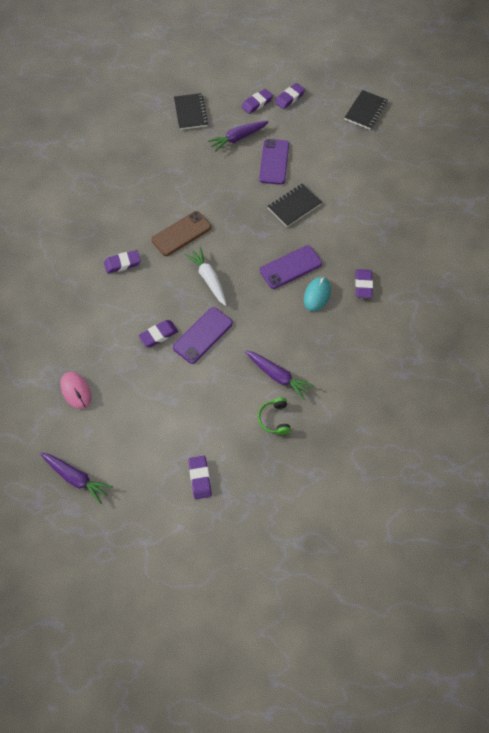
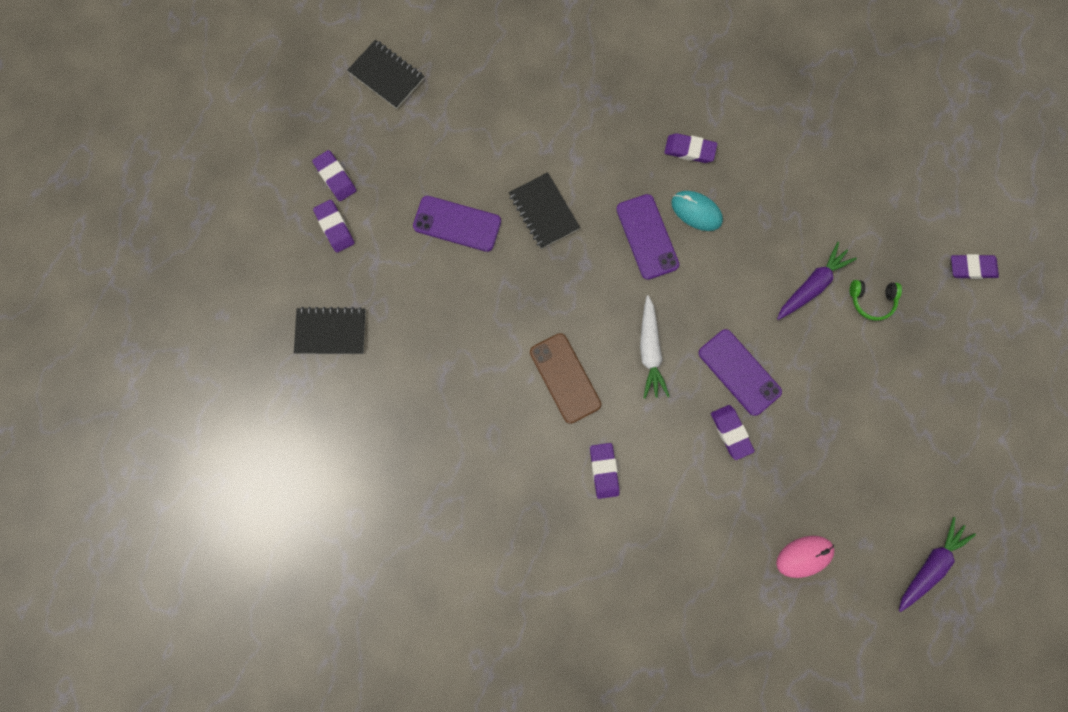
camera: 80 degrees left, 15 degrees up
white carrot [185,247,227,306] -> white carrot turned 75 degrees counterclockwise [640,295,670,399]
purple eraser [188,456,212,499] -> purple eraser moved to [951,254,999,279]
purple carrot [208,121,268,152] -> none

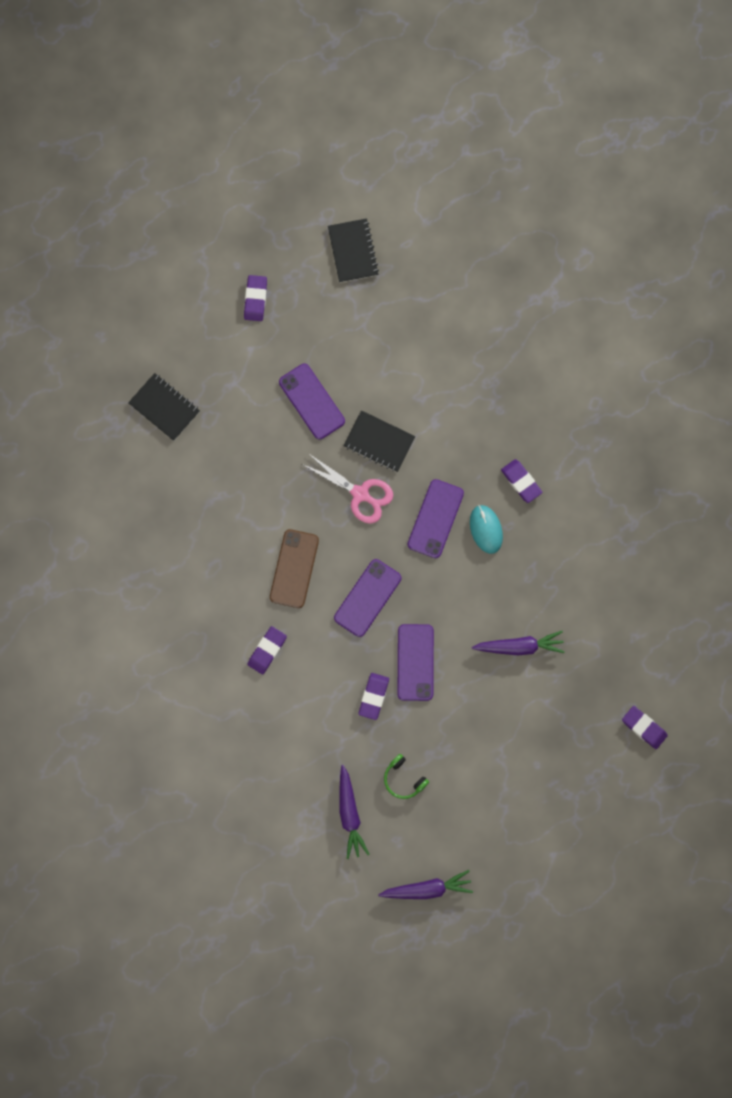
camera: 40 degrees right, 0 degrees up
purple eraser [313,200,354,253] -> none
black notebook [509,172,580,249] -> black notebook turned 75 degrees counterclockwise [343,410,415,472]
white carrot [640,295,670,399] -> purple phone [334,559,401,637]
pink mouse [776,536,835,578] -> purple carrot [339,765,370,859]
green headphones [850,280,902,321] -> green headphones moved to [384,754,429,799]
none -> pink scissors [302,453,393,524]

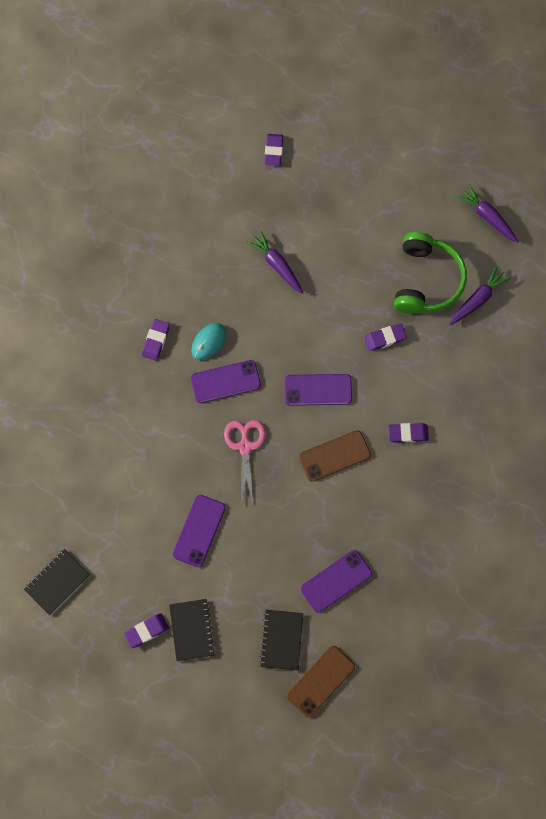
camera: 125 degrees left, 5 degrees down
black notebook [343,410,415,472] -> black notebook moved to [169,599,215,661]
green headphones [384,754,429,799] -> green headphones [394,232,467,314], size x2.22
purple phone [398,624,434,701] -> purple phone moved to [301,550,372,613]
none -> brown phone [287,646,355,717]

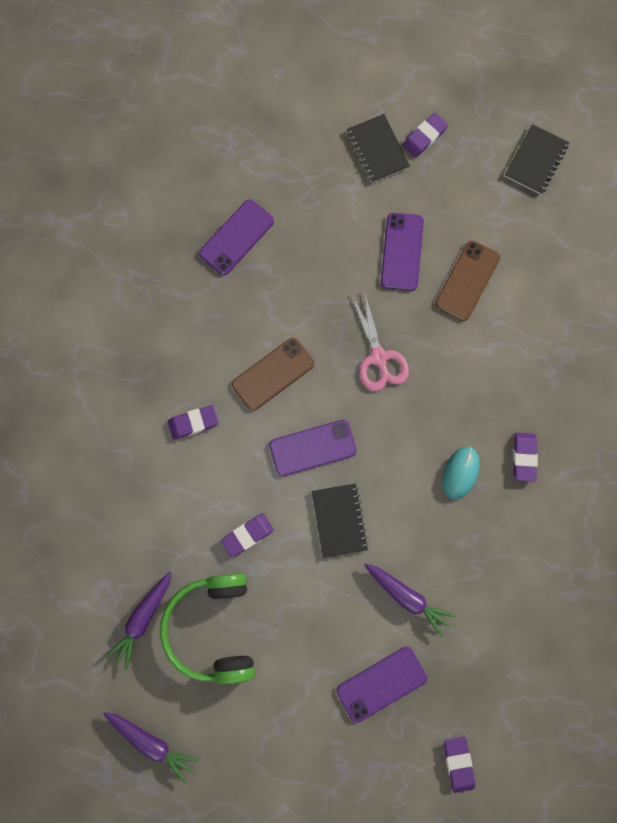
camera: 165 degrees right, 5 degrees up
purple phone [191,360,261,403] -> purple phone moved to [337,647,427,723]
black notebook [259,610,303,670] -> black notebook moved to [312,483,369,558]
brown phone [287,646,355,717] -> brown phone moved to [435,240,500,321]

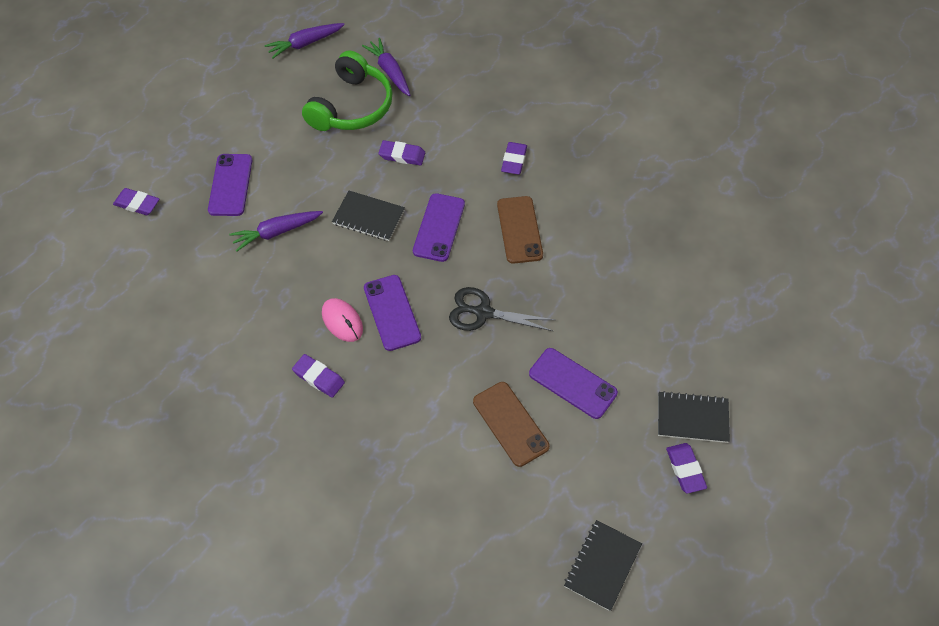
camera: 120 degrees right, 20 degrees down
green headphones [160,573,255,684] -> green headphones turned 90 degrees clockwise [302,51,393,131]
purple phone [199,199,274,275] -> purple phone moved to [364,275,421,351]
purple eraser [221,513,274,557] -> purple eraser turned 75 degrees counterclockwise [378,140,425,166]
pink scissors [352,291,409,391] -> black scissors [449,287,555,331]
turquoise mouse [442,447,480,499] -> pink mouse [322,298,363,342]
black notebook [504,124,569,195] -> black notebook turned 60 degrees clockwise [564,520,642,611]

